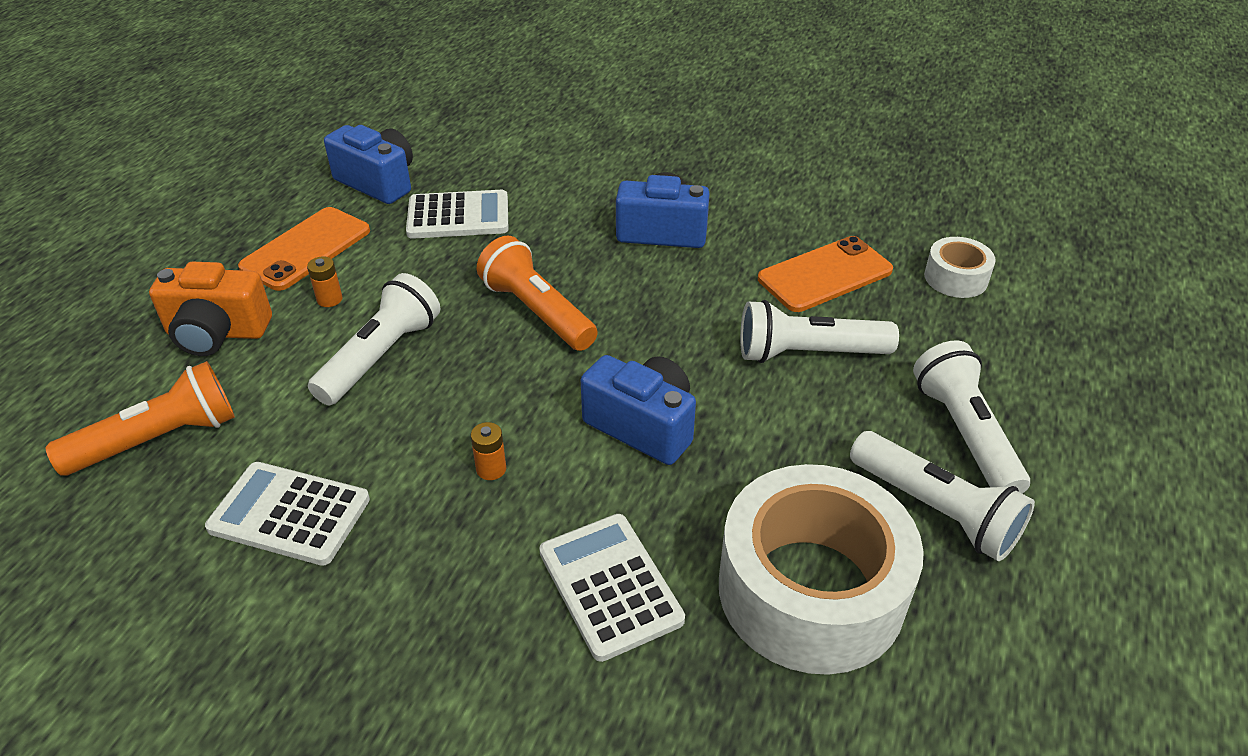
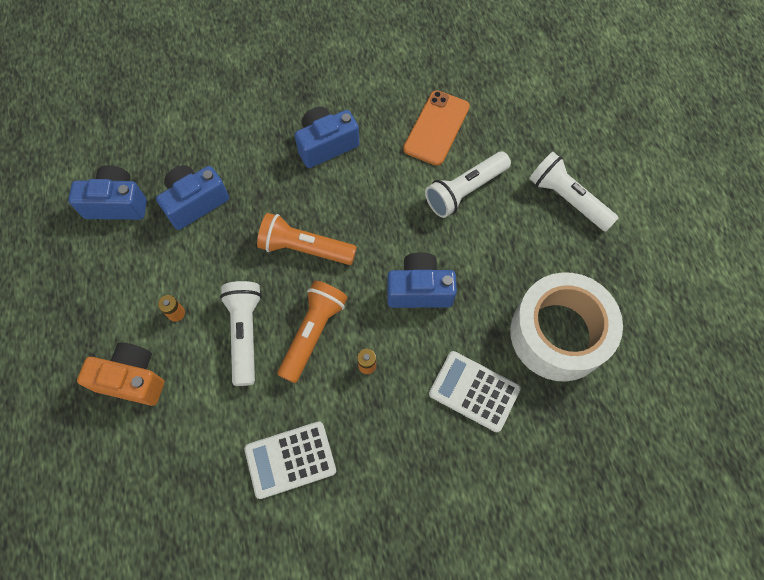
camera: 35 degrees left, 25 degrees up
orange flashlight [45,361,235,476] -> orange flashlight moved to [277,281,348,383]
orange camera [149,262,272,356] -> orange camera turned 135 degrees counterclockwise [77,342,164,406]
orange phone [238,207,370,291] -> none
white calculator [406,190,508,239] -> blue camera [156,165,229,230]
white flashlight [850,431,1035,561] -> none
white tape [924,237,996,298] -> none

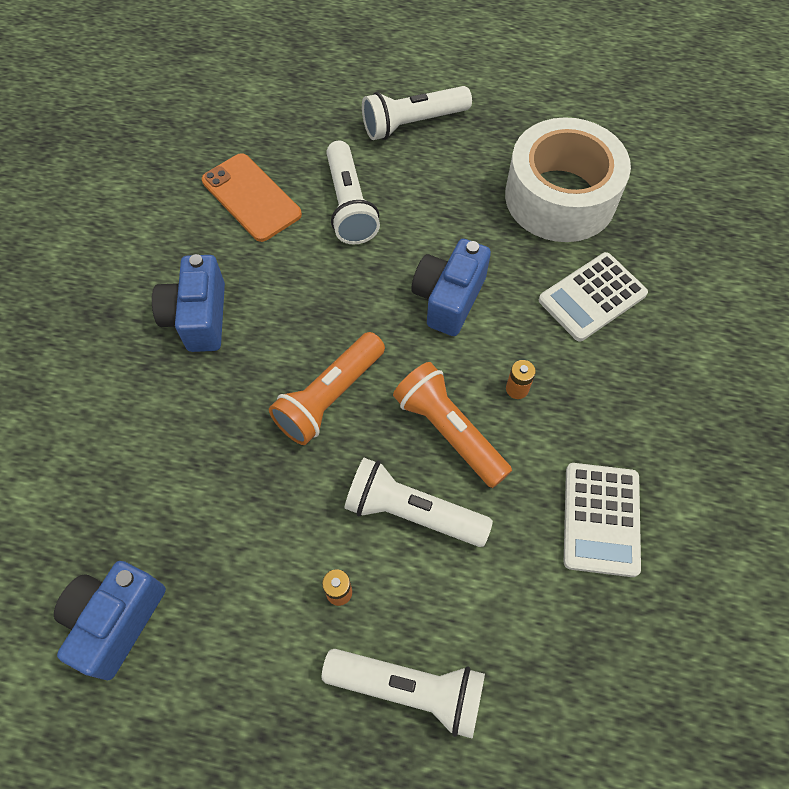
camera: 65 degrees left, 5 degrees down
orange camera [77,342,164,406] -> white flashlight [322,649,485,739]
blue camera [156,165,229,230] -> none

